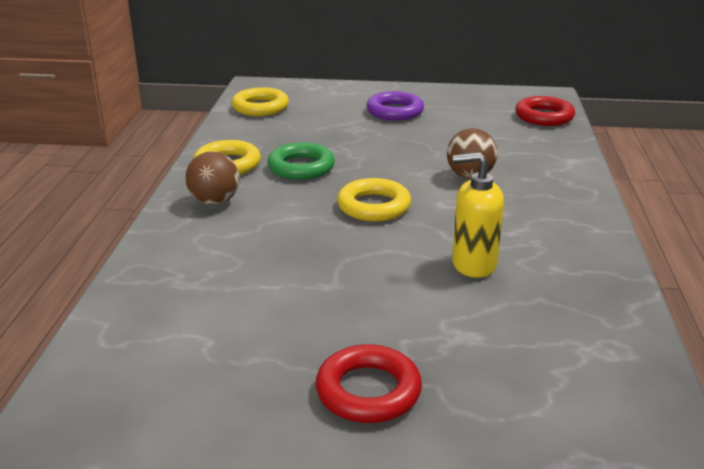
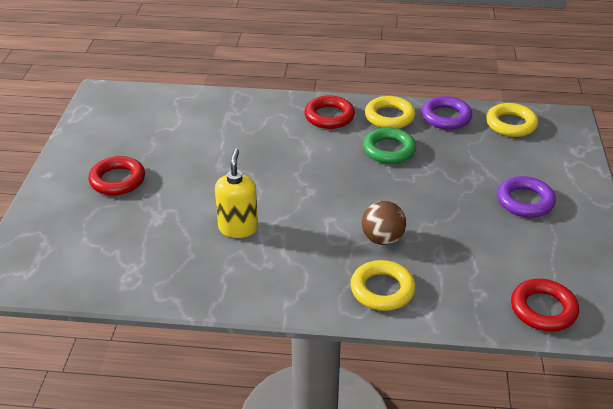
camera: 90 degrees right, 10 degrees up
brown ball [185,151,240,205] -> red ring [304,95,355,129]
yellow ring [337,178,411,222] -> yellow ring moved to [351,260,416,311]
none -> purple ring [421,96,472,130]

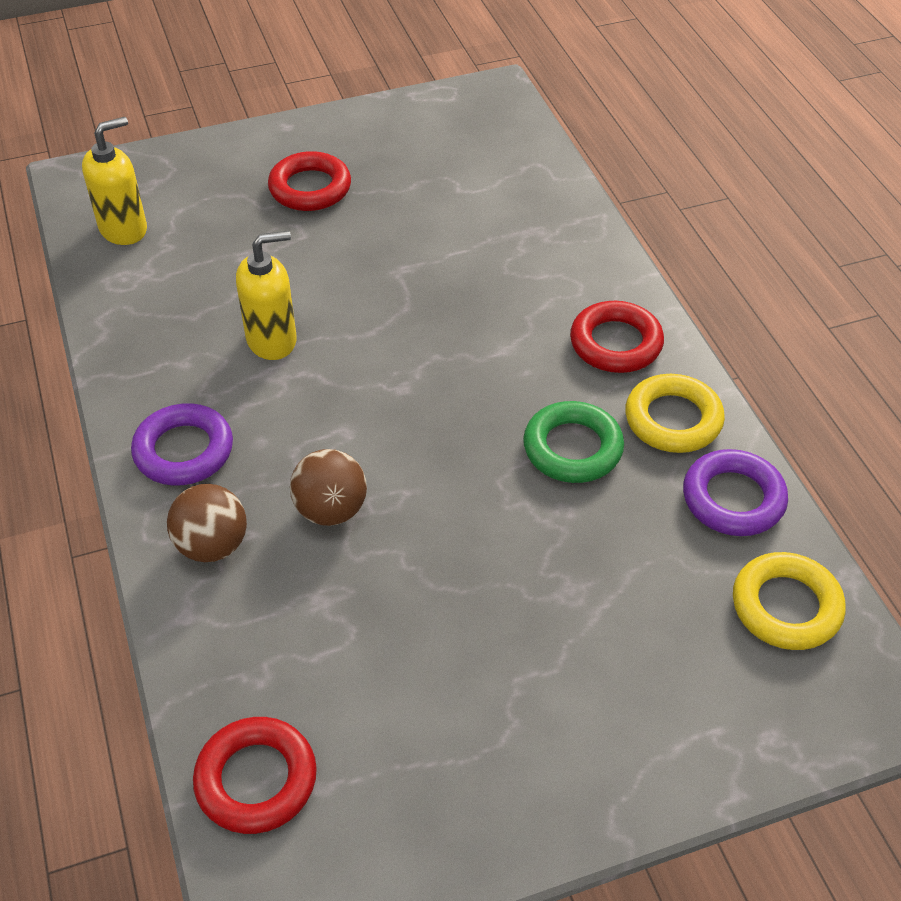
camera: 65 degrees right, 10 degrees up
yellow ring [351,260,416,311] -> brown ball [167,484,247,562]
purple ring [497,176,556,218] -> purple ring moved to [131,403,233,486]
none -> yellow soap dispenser [82,117,147,245]

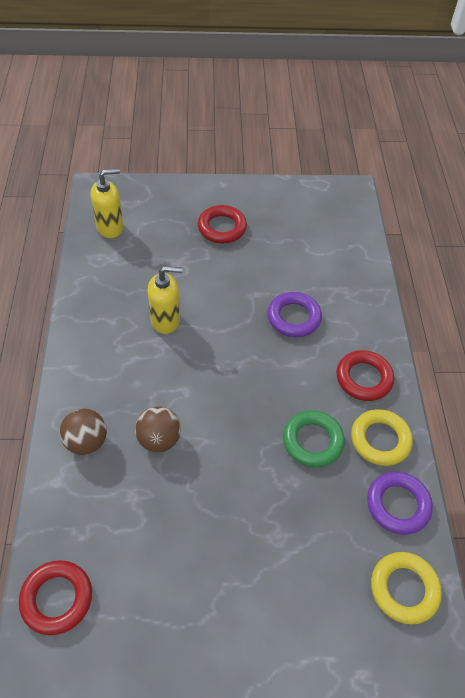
camera: 15 degrees right, 5 degrees up
purple ring [131,403,233,486] -> purple ring moved to [267,292,322,337]

